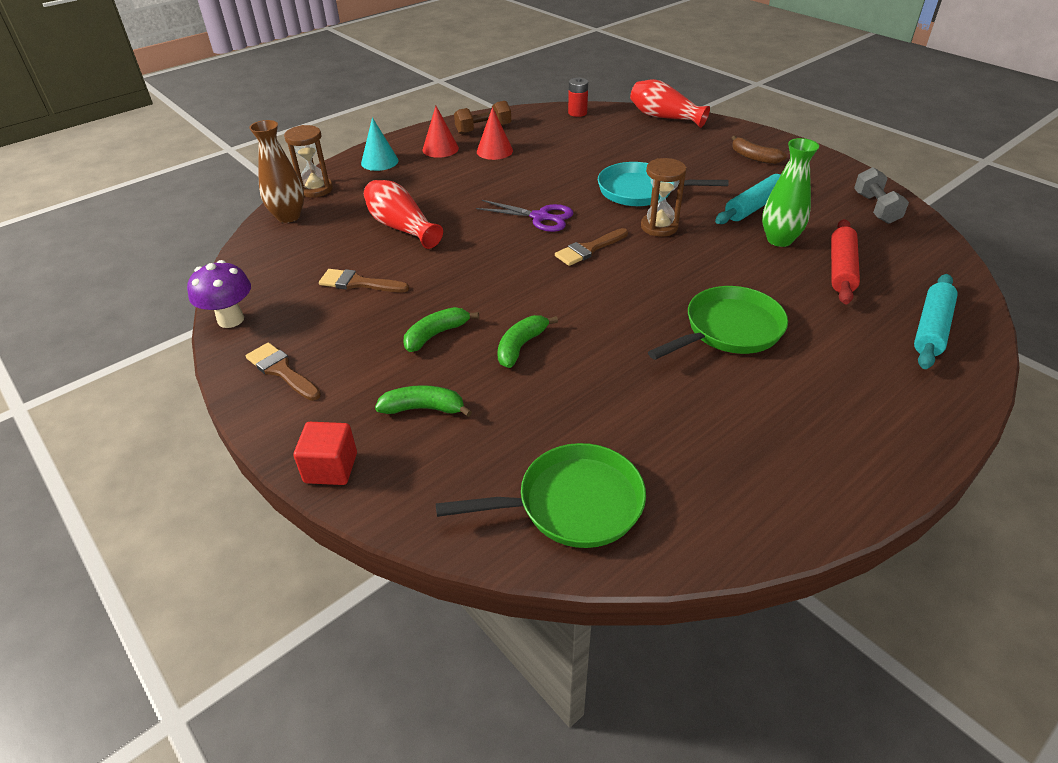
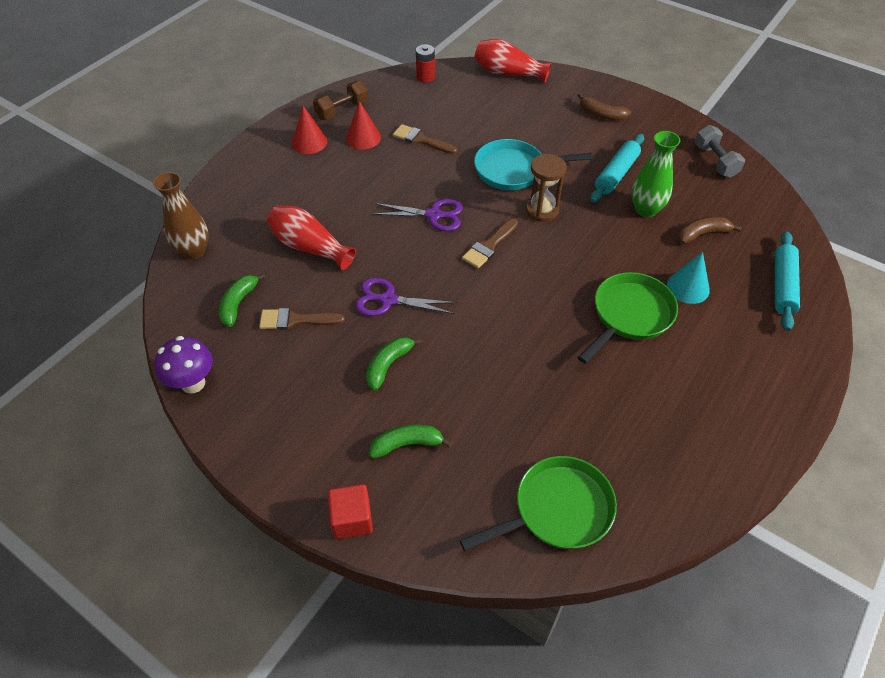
camera: 15 degrees left, 10 degrees up
brown brush [246,342,321,401] -> brown brush moved to [393,124,458,154]
brown hourglass [284,125,333,198] -> none
turquoise cone [361,117,399,171] -> turquoise cone moved to [667,252,710,304]
green banana [497,315,558,368] -> green banana moved to [219,273,266,327]
red rolling pin [831,219,860,304] -> brown banana [678,217,742,244]
none -> purple scissors [355,278,457,316]

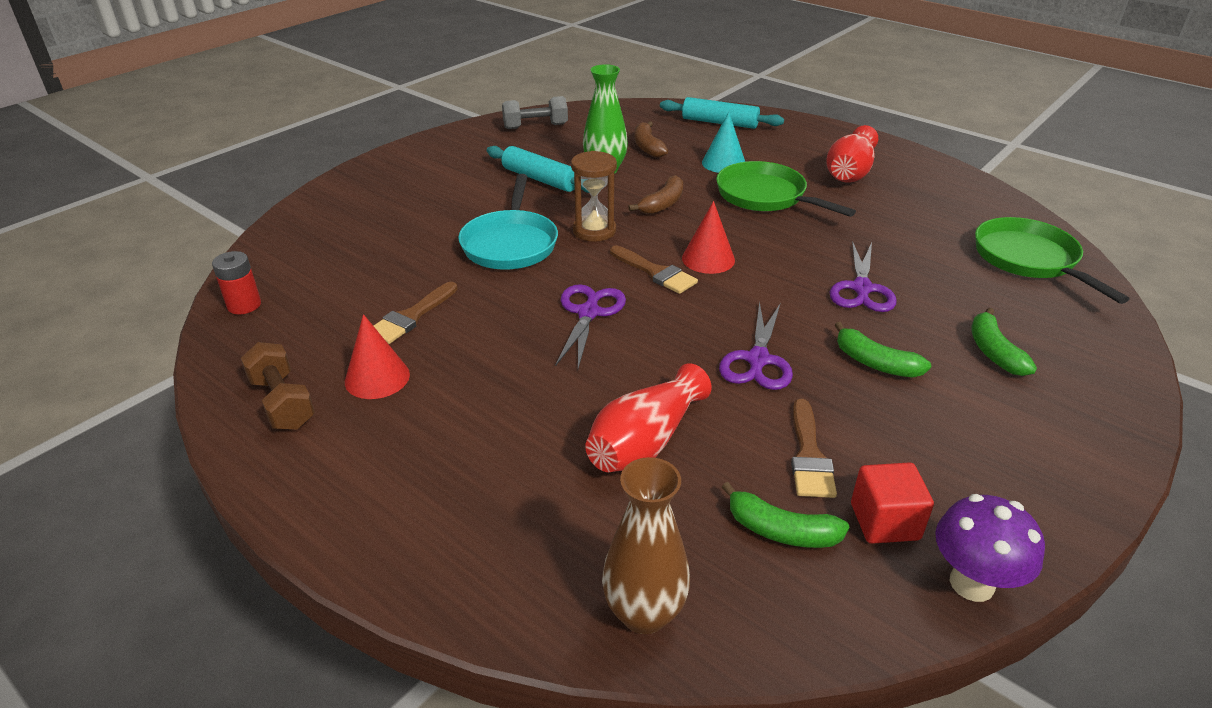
camera: 85 degrees left, 15 degrees down
red cone [292,106,327,154] -> red cone moved to [682,201,735,274]
red cube [328,484,373,539] -> red cube moved to [851,462,934,544]
red vase [474,39,552,83] -> red vase moved to [826,125,878,183]
brown banana [578,93,631,120] -> brown banana moved to [628,175,683,214]
none -> purple scissors [830,241,897,312]

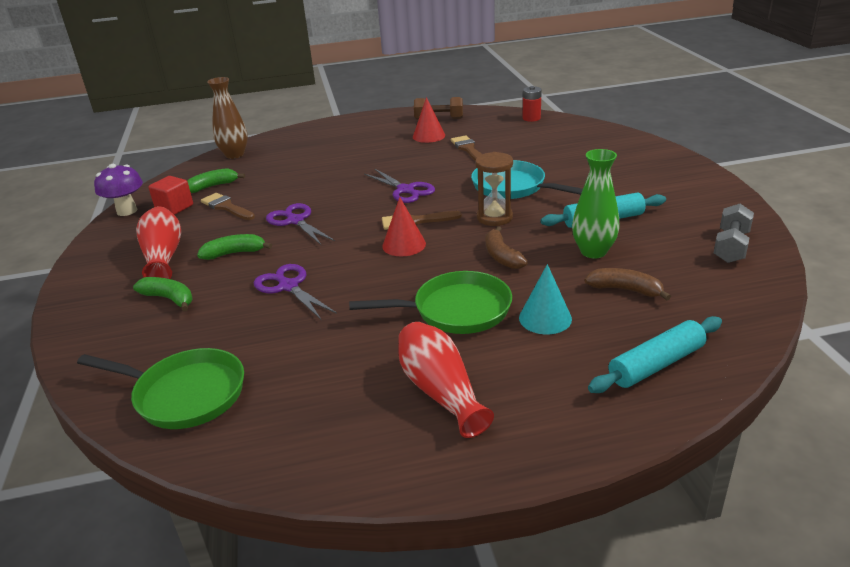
camera: 130 degrees right, 5 degrees down
red vase [585,363,712,472] -> red vase moved to [136,207,181,279]

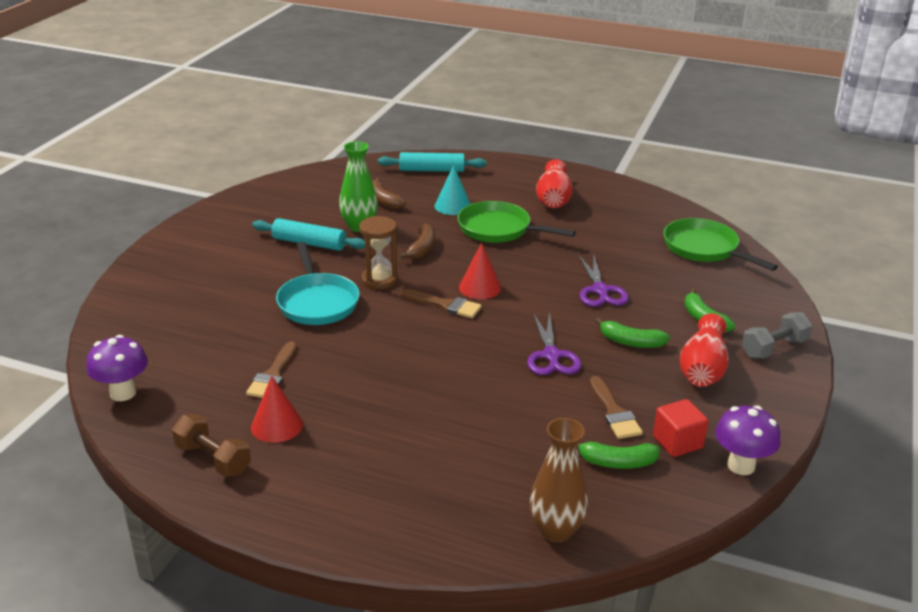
camera: 150 degrees left, 0 degrees up
purple scissors [364,168,435,203] -> none
red battery [523,86,542,122] -> purple mushroom [86,335,148,401]
grey dumbbell [714,204,754,263] -> grey dumbbell moved to [742,312,812,359]

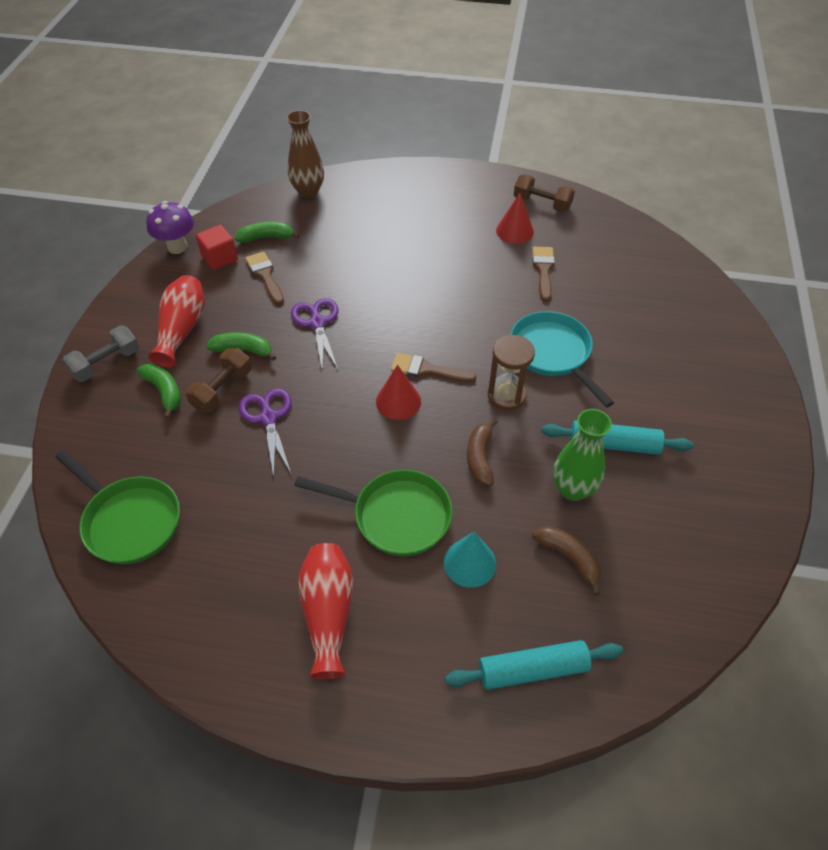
camera: 170 degrees right, 20 degrees up
purple mushroom [86,335,148,401] -> none
none -> brown dumbbell [186,348,252,413]

